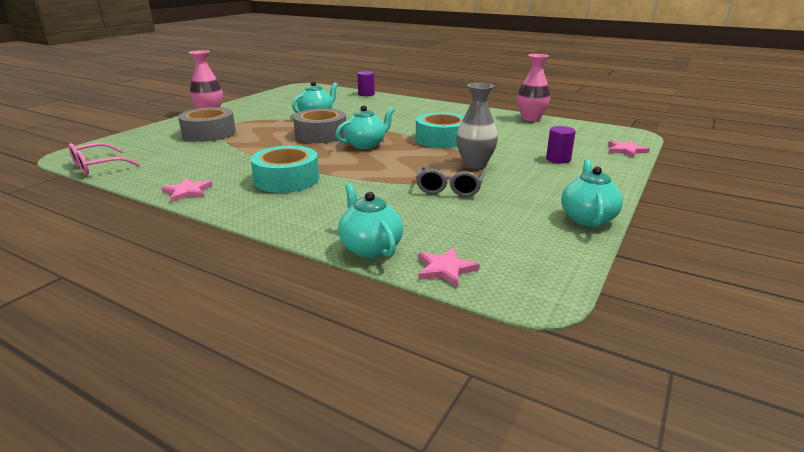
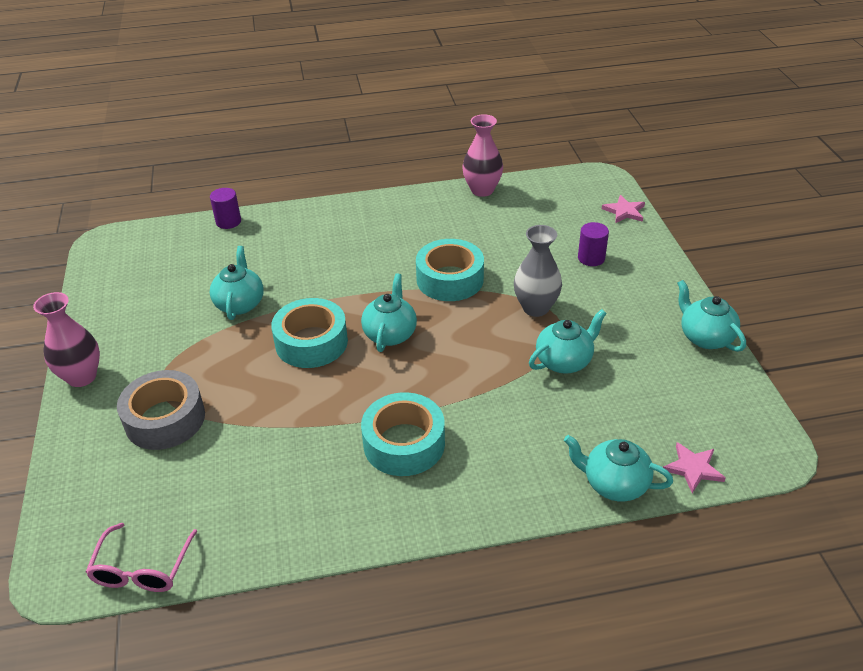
camera: 40 degrees left, 15 degrees up
pink star [161,178,213,202] -> none
grey tape [293,109,346,143] -> turquoise tape [271,298,348,368]
grey glasses [416,166,485,197] -> turquoise teapot [529,309,607,374]

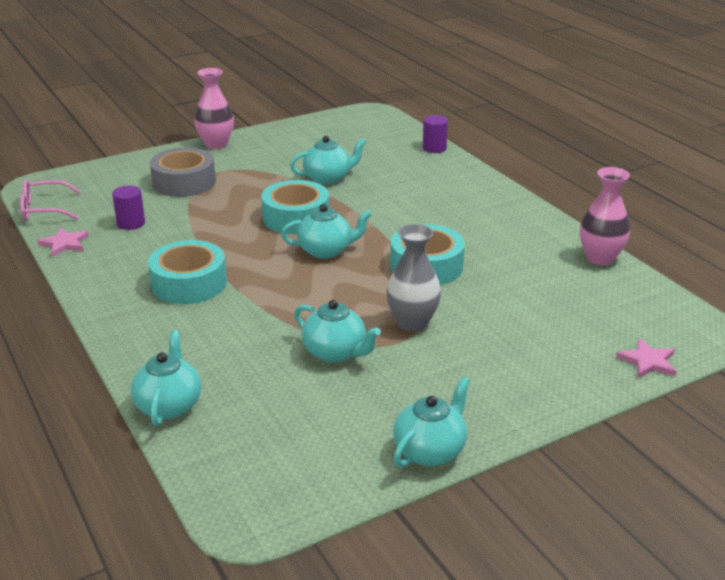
camera: 70 degrees right, 10 degrees down
purple cylinder [578,222,609,266] -> purple cylinder moved to [112,186,145,230]
pink star [663,442,726,493] -> pink star moved to [37,227,89,257]

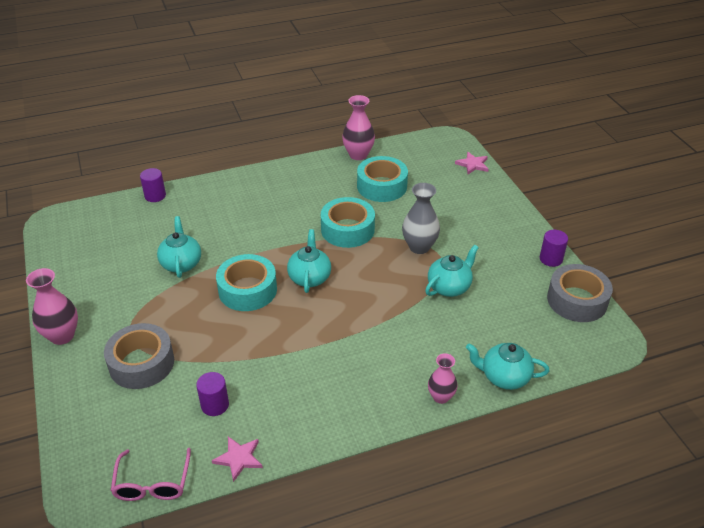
camera: 80 degrees left, 10 degrees up
turquoise tape [148,240,227,304] -> turquoise tape moved to [357,156,408,202]
turquoise teapot [393,377,470,467] -> purple cylinder [540,230,568,267]
none -> pink vase [428,353,458,404]
none -> grey tape [547,264,613,322]

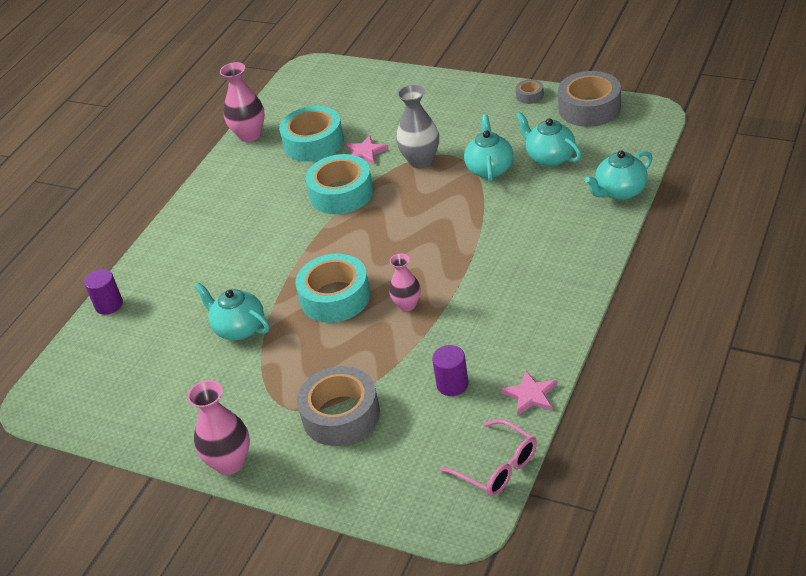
camera: 40 degrees left, 0 degrees up
turquoise teapot [287,229,331,293] -> turquoise teapot moved to [516,112,582,167]
pink vase [428,353,458,404] -> pink vase moved to [389,253,421,311]
pink star [455,152,489,174] -> pink star moved to [346,135,388,165]
purple cylinder [540,230,568,267] -> grey tape [516,79,544,104]

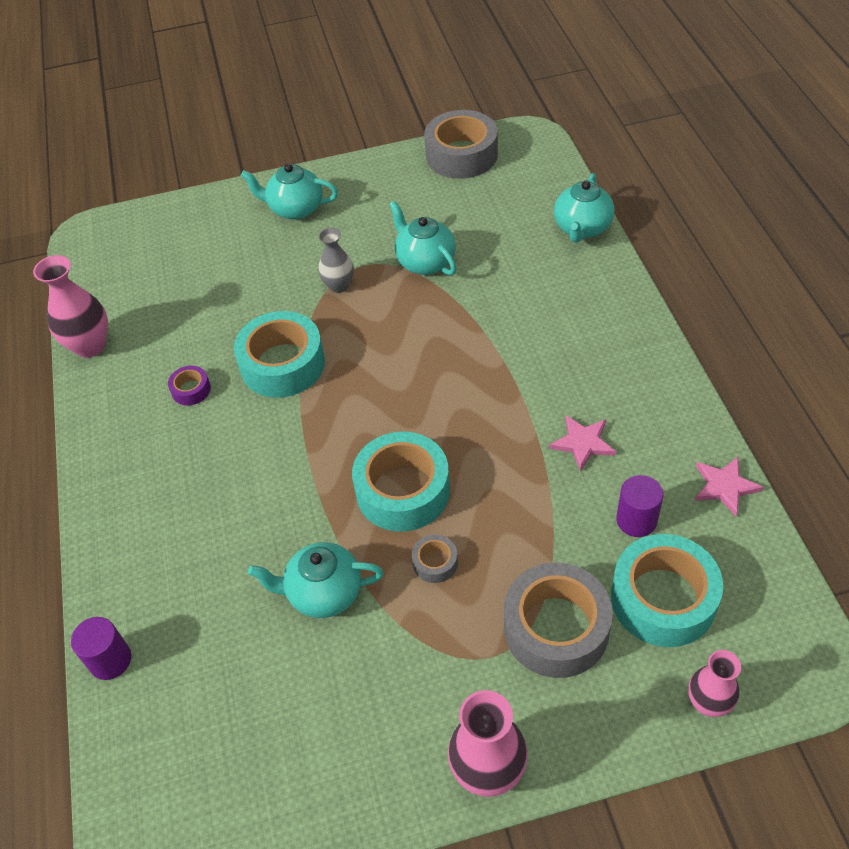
camera: 40 degrees left, 10 degrees up
turquoise tape [279,106,344,162] -> turquoise tape moved to [611,534,723,647]
pink star [346,135,388,165] -> pink star moved to [549,416,616,471]
pink vase [389,253,421,311] -> pink vase moved to [688,650,741,717]
grey vase [396,85,439,168] -> grey vase [318,228,354,293], size x0.65
pink glasses [440,419,537,496] -> none
grey tape [516,79,544,104] -> grey tape moved to [412,535,458,583]
turquoise teapot [516,112,582,167] -> turquoise teapot moved to [240,164,338,220]
none -> purple tape [168,366,211,406]

